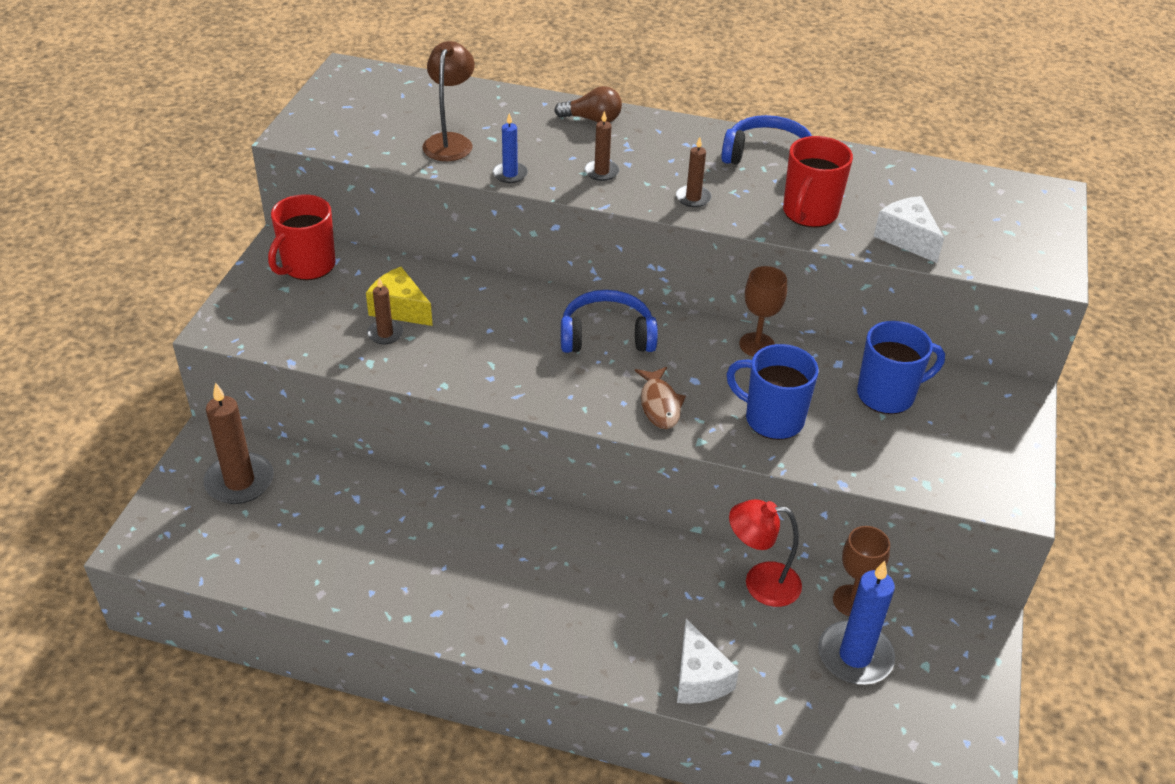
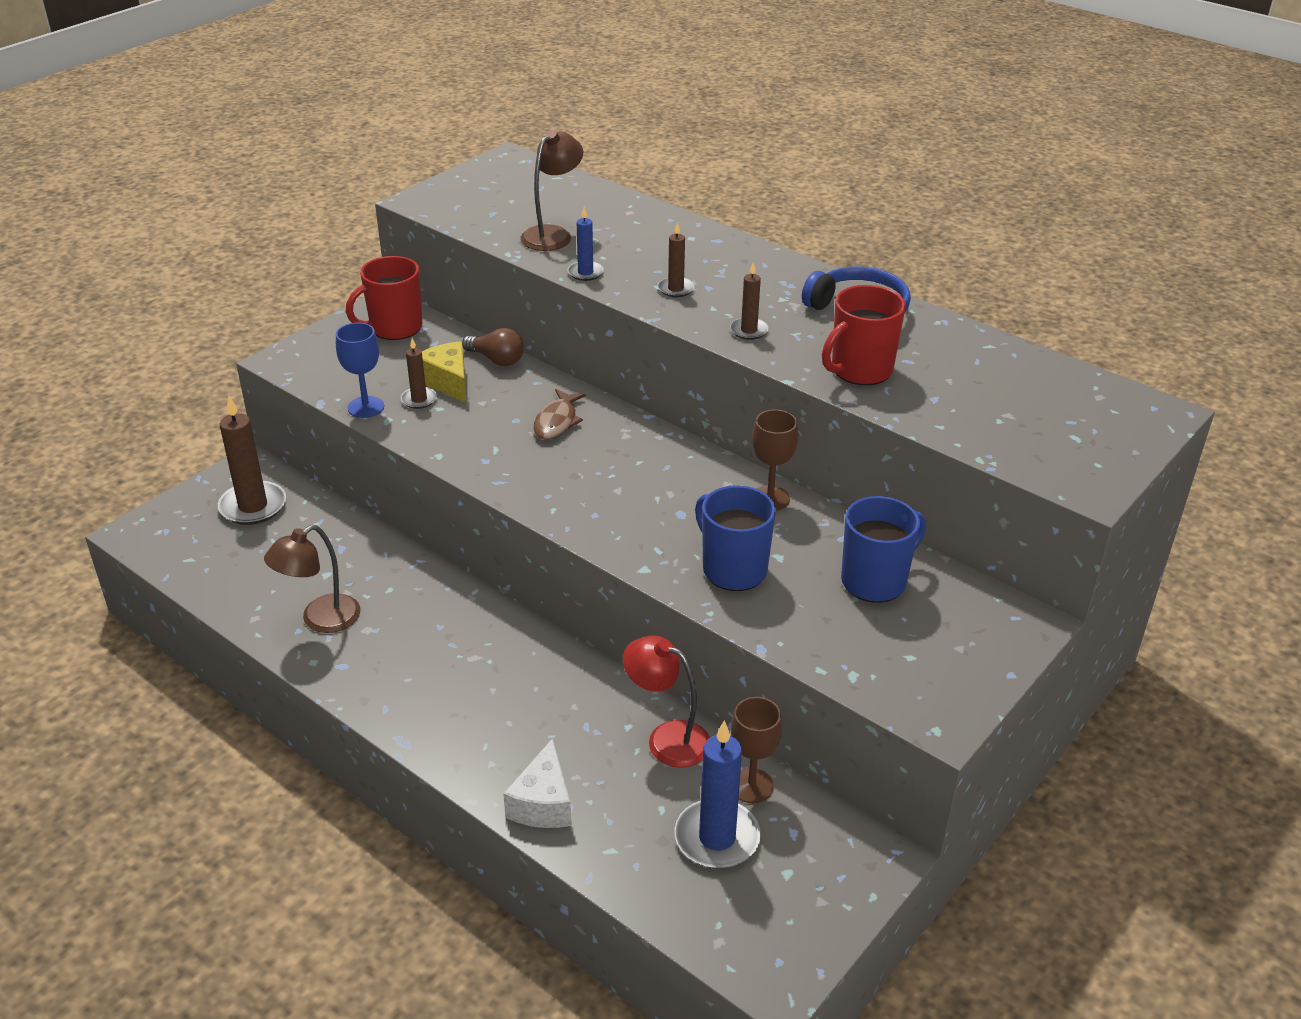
camera: 25 degrees right, 5 degrees down
brown light bulb [554,86,622,123] -> brown light bulb moved to [462,328,524,366]
blue headphones [561,290,658,353] -> none
brown fish [635,367,686,429] -> brown fish moved to [533,389,586,440]
blue mug [857,321,945,414] -> blue mug turned 45 degrees counterclockwise [841,496,926,603]
white cheese [874,196,944,263] -> none
none -> brown lamp [264,525,360,633]
none -> blue goblet [336,322,384,418]

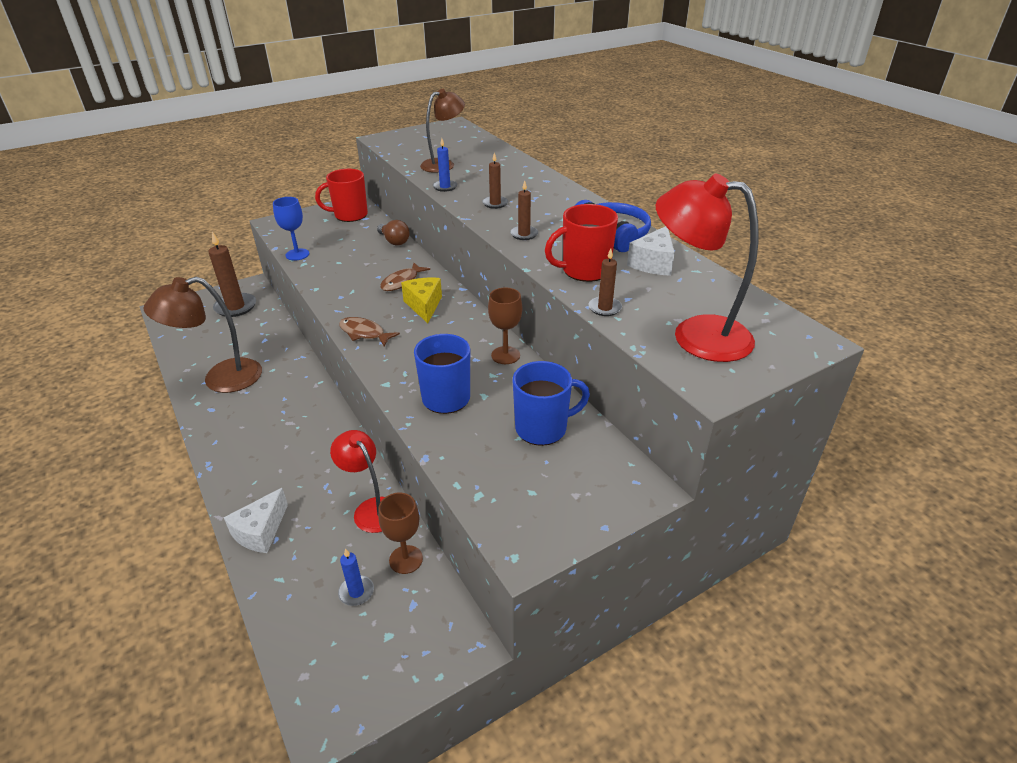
camera: 20 degrees right, 0 degrees up
brown lamp [264,525,360,633] -> brown lamp [143,277,262,393], size x1.50
brown candle [401,338,437,409] -> brown candle moved to [589,249,622,316]
yellow cheese [422,341,467,403] -> yellow cheese moved to [401,277,442,323]
blue candle [675,720,761,869] -> blue candle [338,548,374,606], size x0.53
none -> brown fish [339,317,400,346]
none -> white cheese [627,226,675,276]
none -> red lamp [655,174,759,362]

